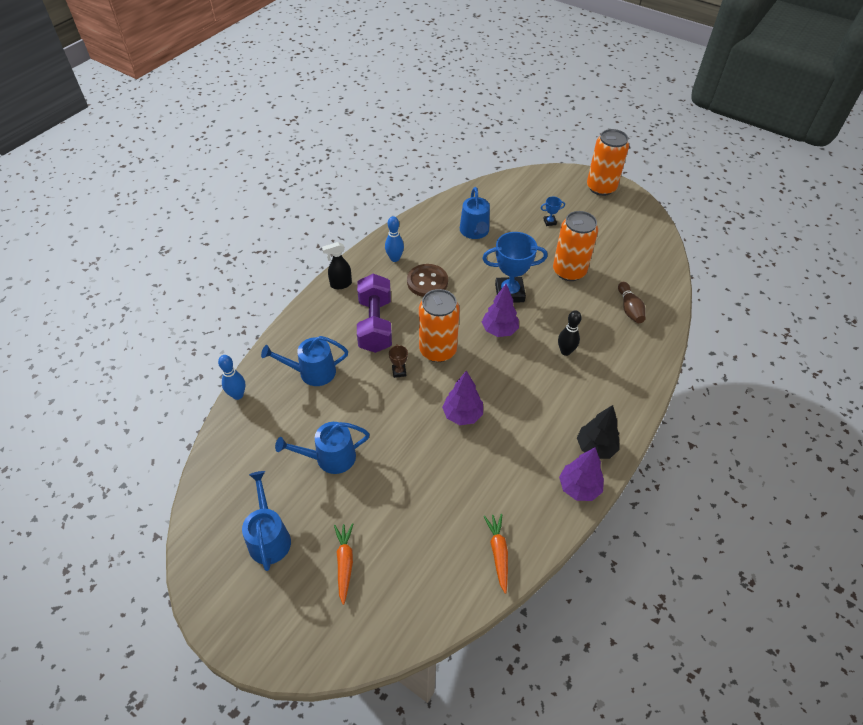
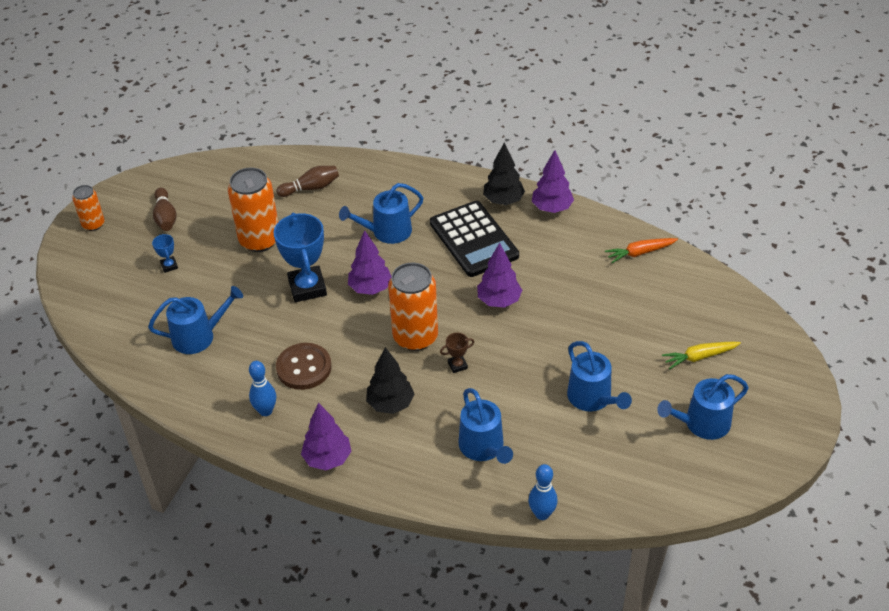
camera: 100 degrees left, 5 degrees down
black spray bottle [322,242,352,289] -> purple tree [301,403,352,470]
orange carrot [334,523,353,605] -> yellow carrot [662,342,741,369]
purple dumbbell [357,274,392,353] -> black tree [366,347,414,414]
black bowling pin [558,310,582,356] -> blue watering can [339,183,424,244]
orange can [587,129,629,196] -> orange can [72,185,104,231], size x0.56
none -> brown bowling pin [153,188,177,231]
none -> black calculator [430,201,519,277]

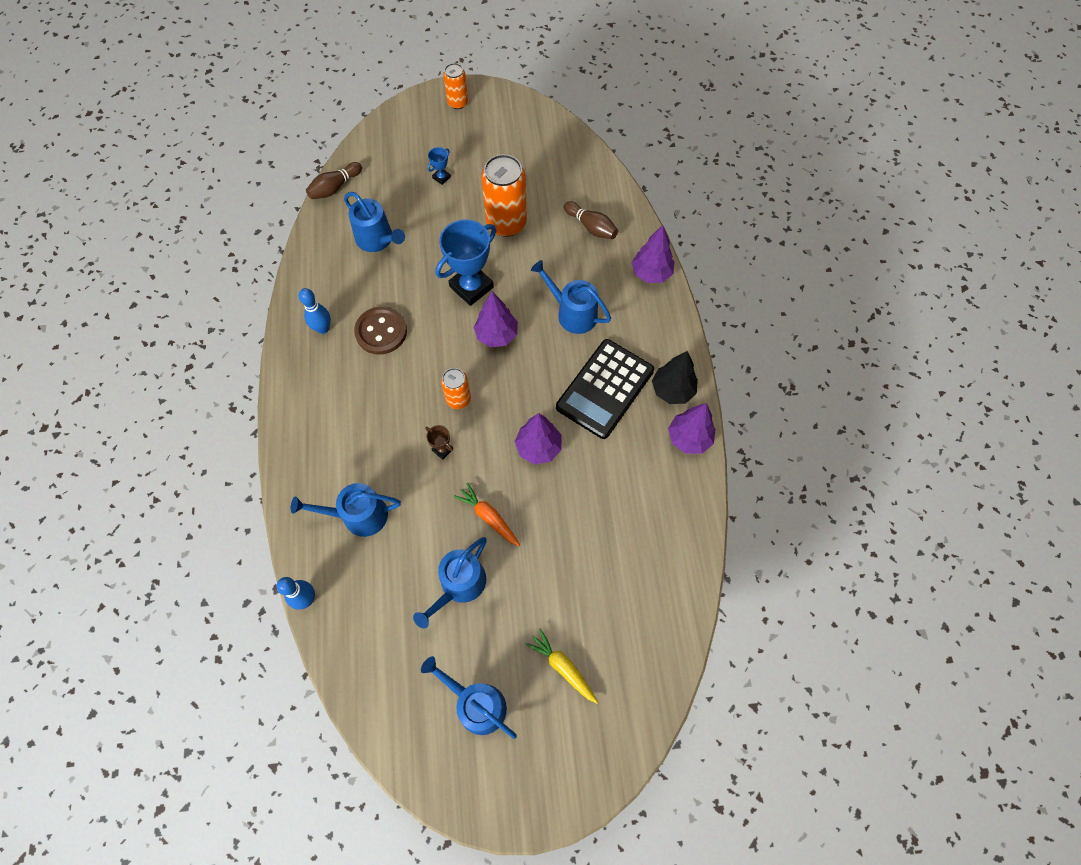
camera: 60 degrees right, 20 degrees up
brown bowling pin [153,188,177,231] -> brown bowling pin moved to [306,162,362,199]
purple tree [301,403,352,470] -> purple tree moved to [632,225,675,283]
black tree [366,347,414,414] -> none
orange can [388,263,438,351] -> orange can [441,368,471,409], size x0.56
blue watering can [459,388,513,464] -> blue watering can turned 45 degrees clockwise [291,483,401,537]
orange carrot [605,238,678,263] -> orange carrot moved to [453,483,520,546]

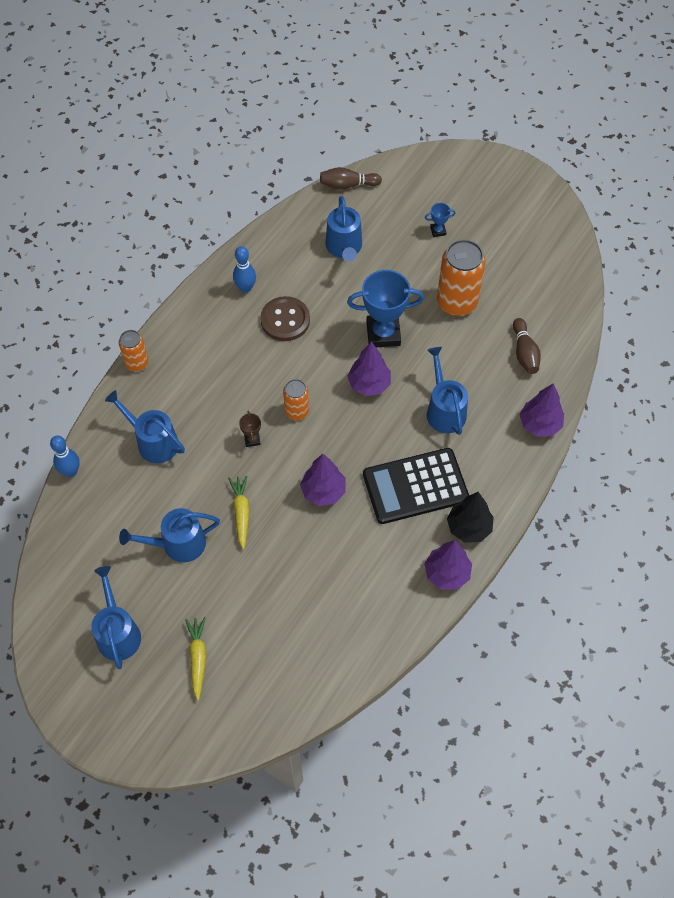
camera: 40 degrees right, 5 degrees down
orange can [443,63,468,109] -> orange can moved to [119,330,149,371]
orange carrot [453,483,520,546] -> yellow carrot [228,475,250,549]

